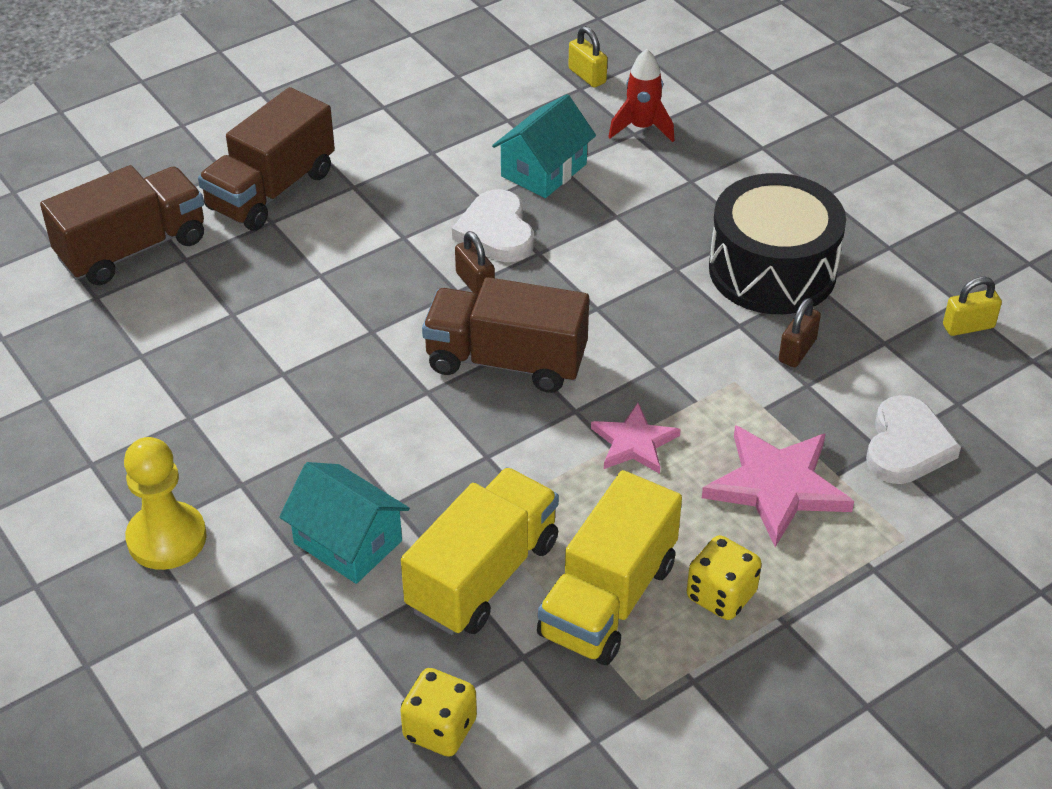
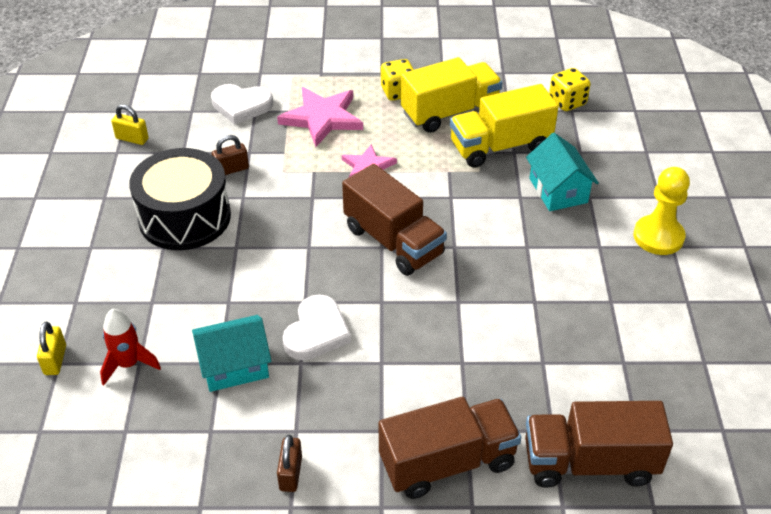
camera: 145 degrees left, 0 degrees up
brown padlock [455,231,495,295] -> brown padlock moved to [277,435,302,492]
yellow padlock [568,26,607,87] -> yellow padlock moved to [37,322,66,375]
white heart [866,395,961,484] -> white heart turned 135 degrees counterclockwise [211,84,273,125]

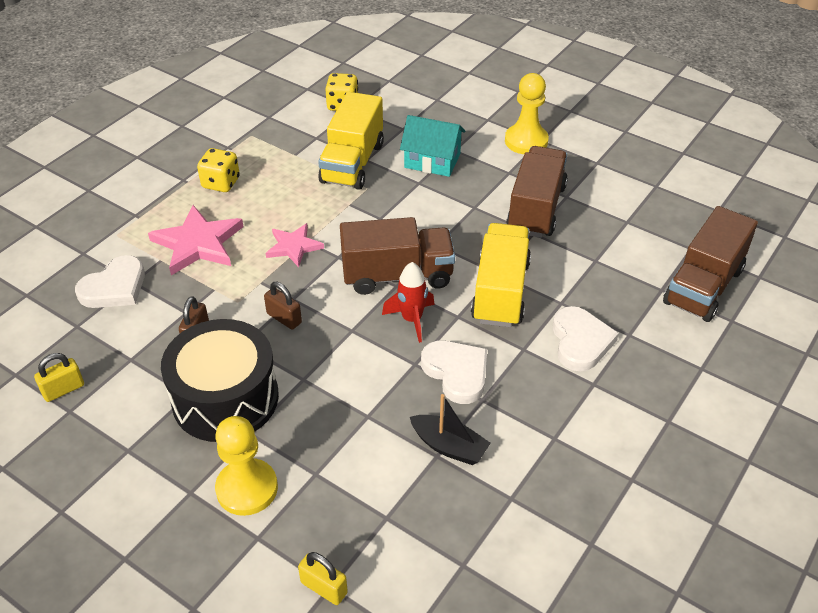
camera: 55 degrees left, 0 degrees up
red rocket [100,309,161,386] -> red rocket moved to [382,262,435,343]
turquoise house [192,315,271,392] -> black boat [410,394,491,465]
brown padlock [277,435,302,492] -> brown padlock moved to [264,282,302,329]
brown truck [379,397,521,499] -> brown truck moved to [506,146,568,238]
yellow truck [401,57,503,133] -> yellow truck moved to [471,223,531,327]
none -> yellow pawn [215,416,278,516]
none -> white heart [552,306,619,371]

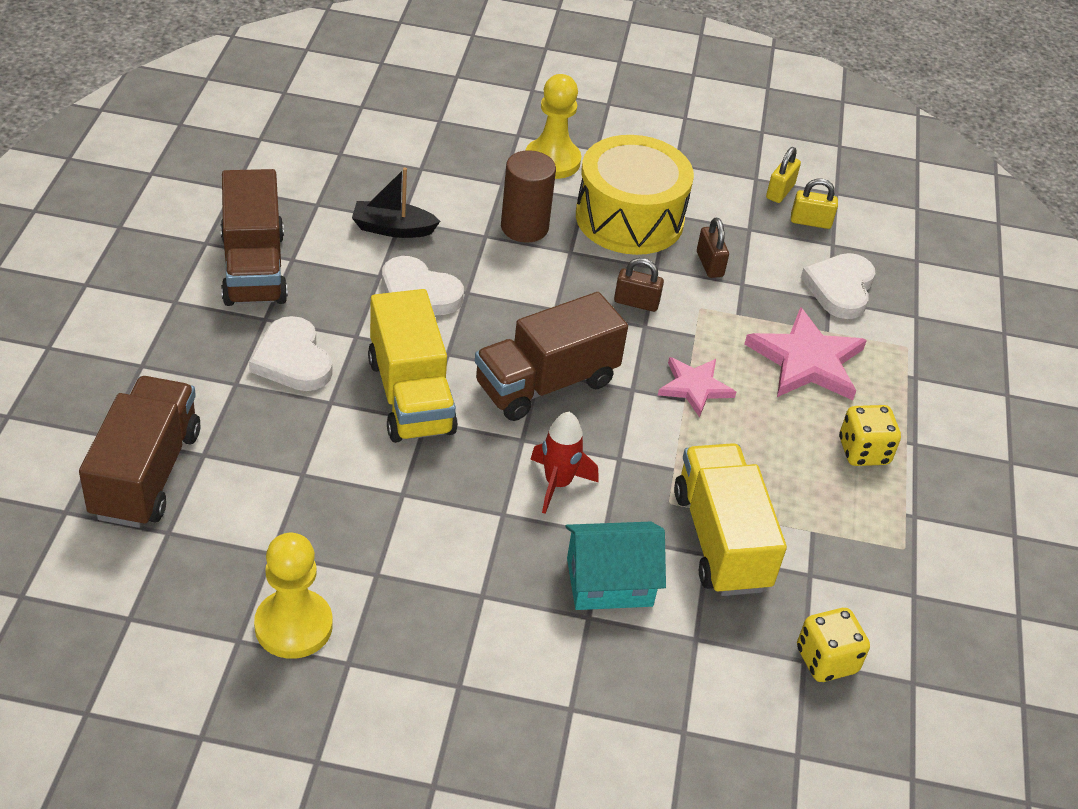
camera: 150 degrees right, 0 degrees up
black drum [161,319,279,442] -> yellow drum [576,135,694,255]
yellow padlock [298,552,348,605] -> yellow padlock moved to [791,179,838,229]
red rocket [382,262,435,343] -> red rocket moved to [531,412,599,514]
yellow pawn [505,73,549,154] -> yellow pawn moved to [254,533,333,659]
brown truck [506,146,568,238] -> brown truck moved to [220,169,288,306]
none -> brown cylinder [501,150,556,243]

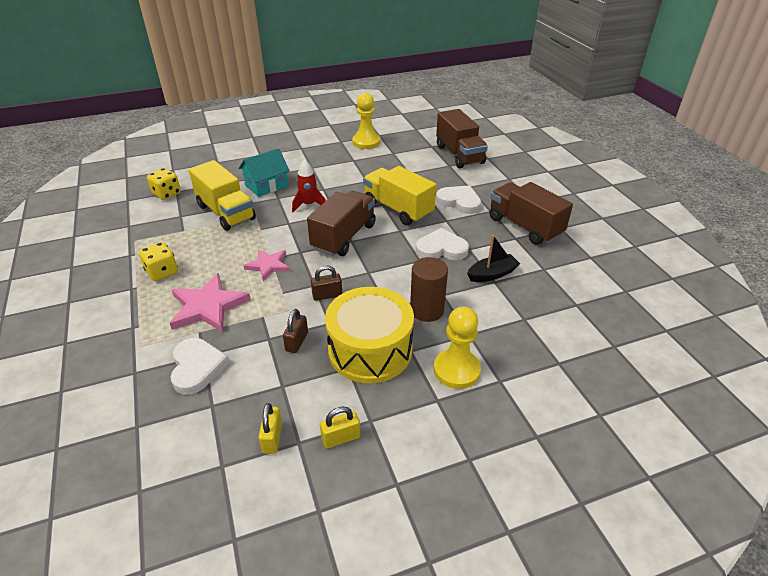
camera: 155 degrees right, 5 degrees down
brown padlock [697,218,729,278] -> brown padlock turned 60 degrees clockwise [283,309,308,353]
yellow padlock [791,179,838,229] -> yellow padlock moved to [320,407,360,448]

